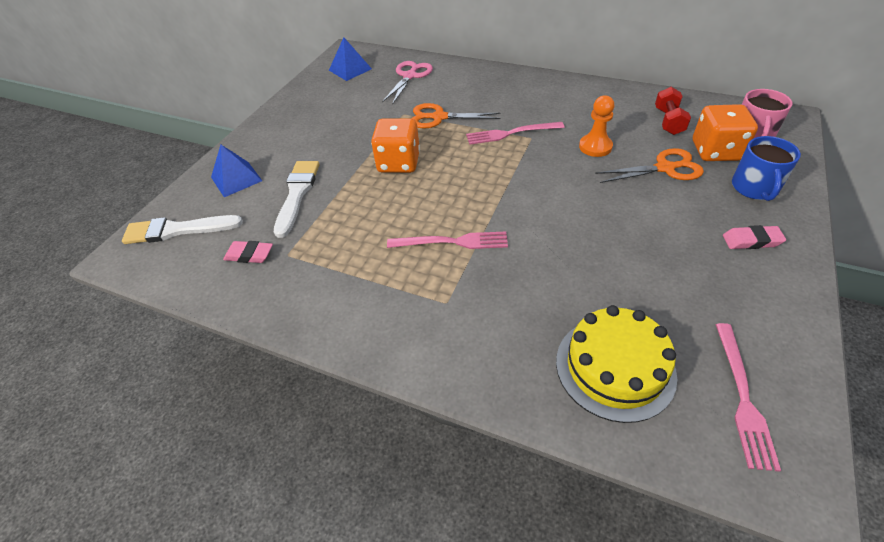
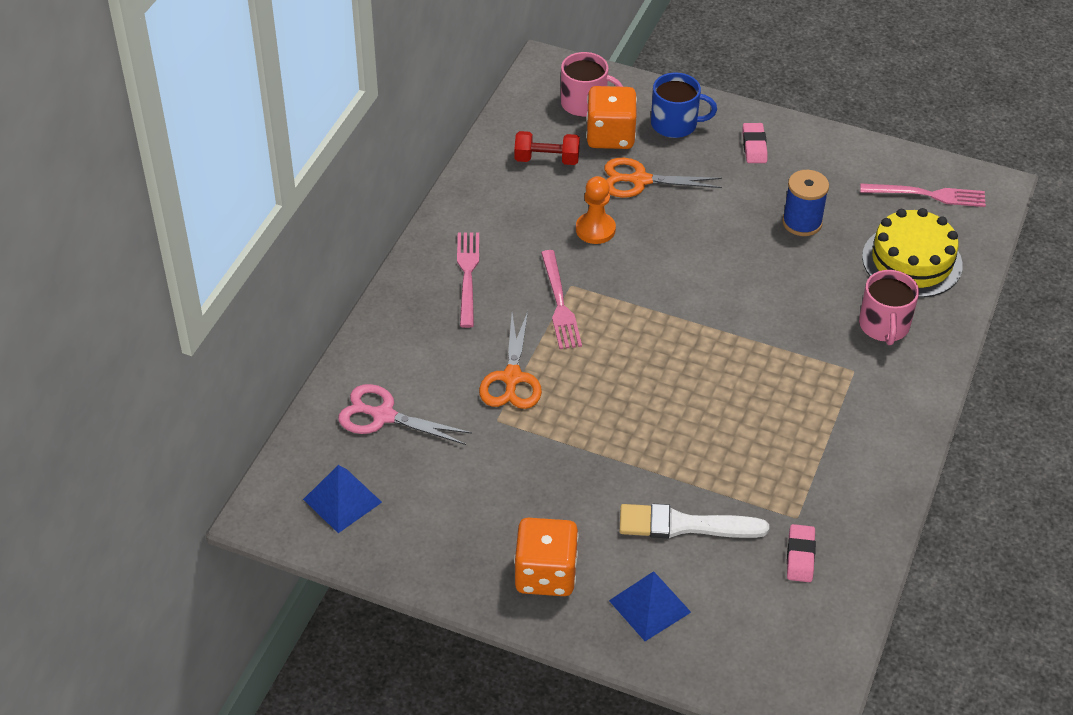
camera: 95 degrees left, 0 degrees up
white brush [122,215,243,244] -> none
orange dice [371,118,420,173] -> orange dice moved to [514,518,579,596]
pink fork [387,231,508,249] -> pink fork moved to [457,232,479,328]
orange scissors [595,148,704,183] -> orange scissors turned 75 degrees counterclockwise [604,158,722,198]
none -> blue spool [782,170,829,236]
none -> pink mug [859,270,919,345]

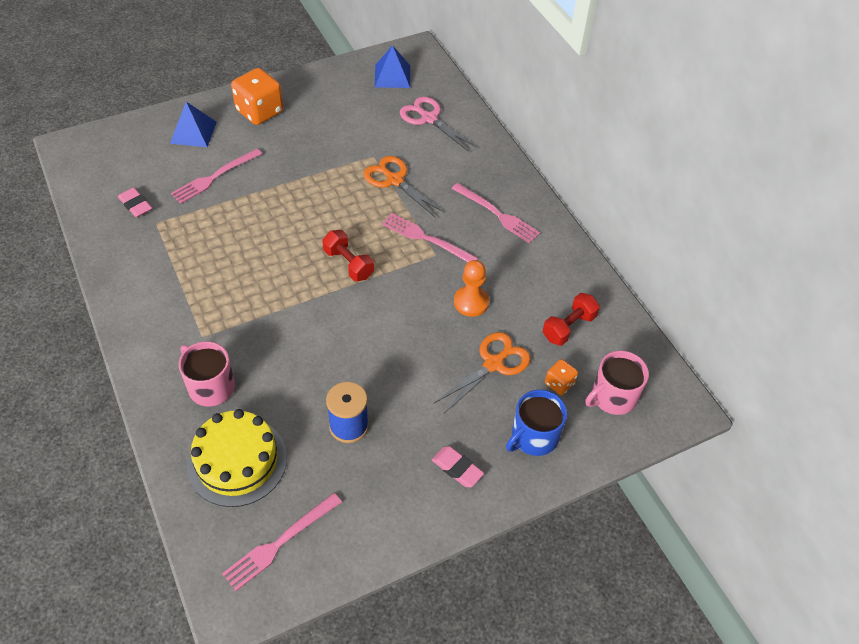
camera: 130 degrees right, 5 degrees up
pink scissors [338,384,472,445] -> pink scissors turned 105 degrees counterclockwise [400,97,477,152]
orange dice [586,86,637,149] -> orange dice [545,359,578,395], size x0.51
white brush [619,504,769,538] -> pink fork [171,149,262,204]
none -> red dumbbell [322,230,374,281]

